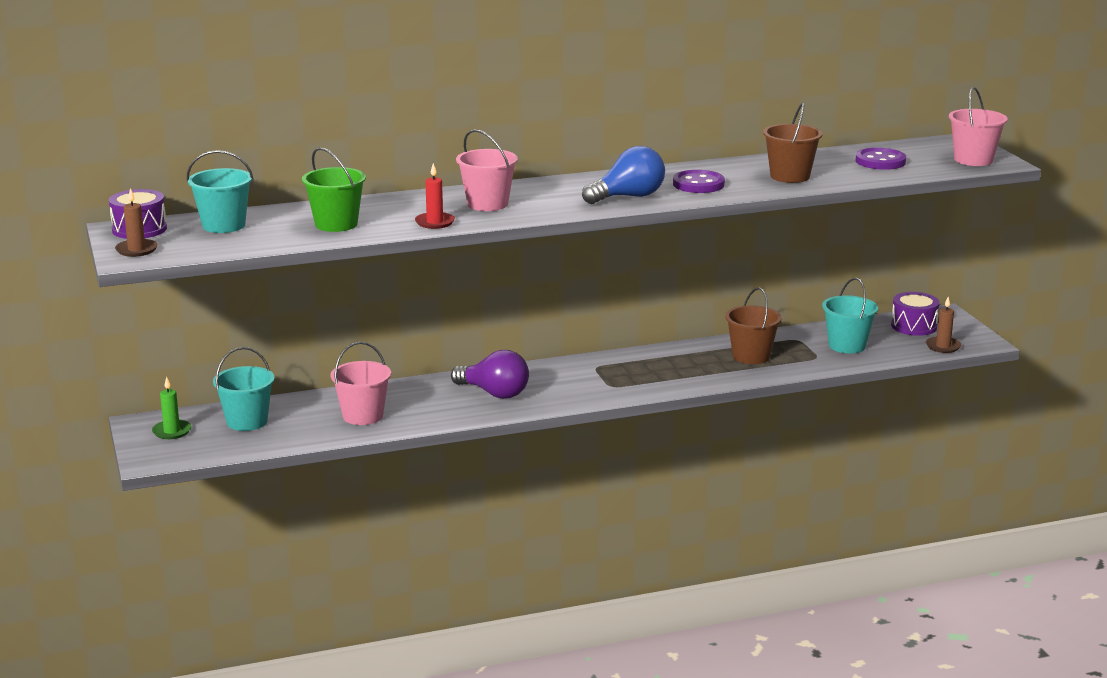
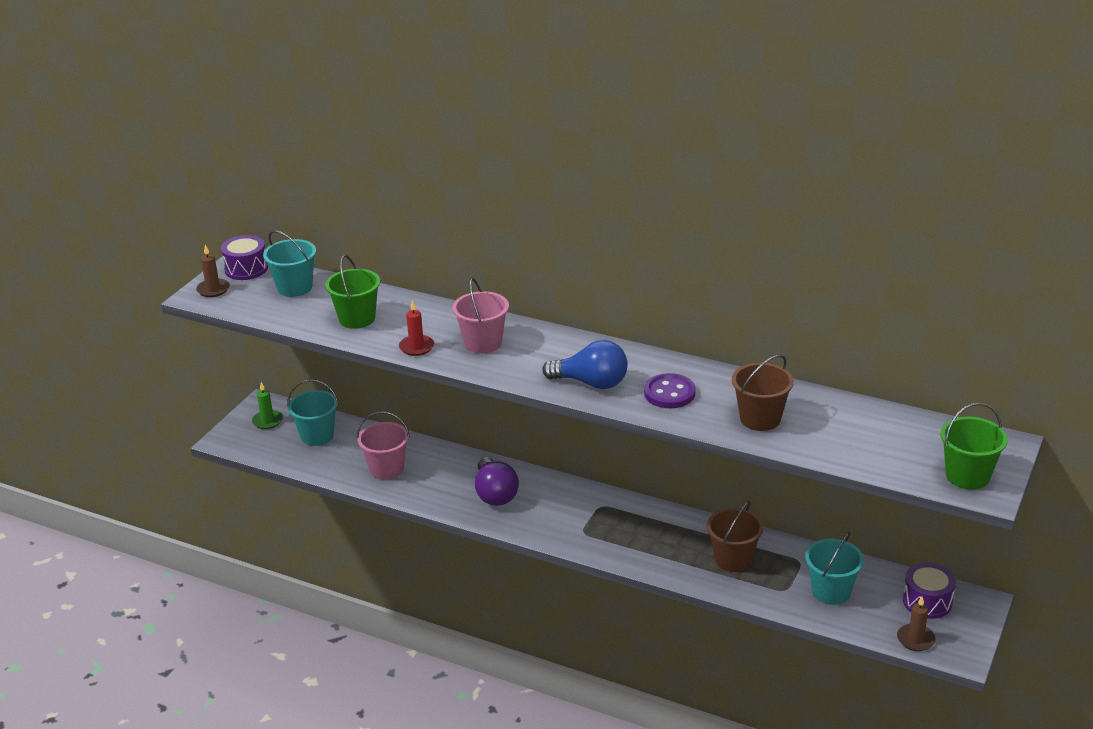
camera: 45 degrees right, 10 degrees up
purple button [856,148,906,170] -> none
pink bucket [949,87,1008,166] -> green bucket [940,402,1008,490]

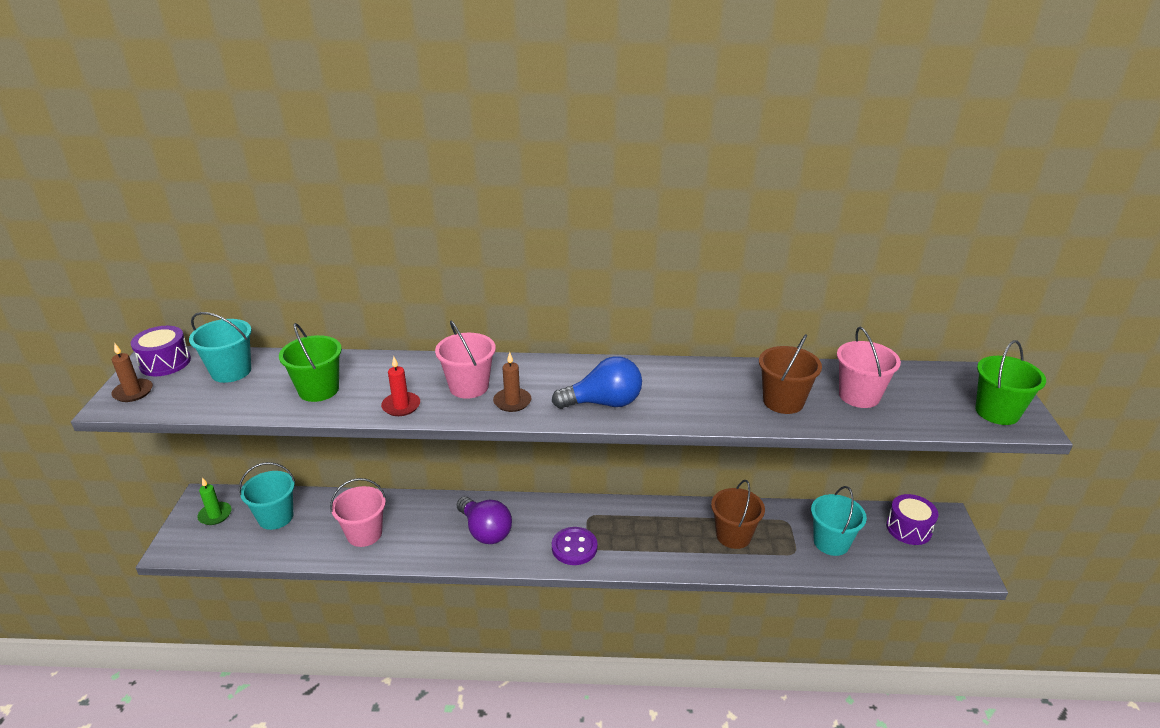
camera: 25 degrees left, 0 degrees up
purple button [644,373,696,408] -> purple button moved to [552,527,597,565]
brown candle [897,596,936,651] -> brown candle moved to [493,352,532,412]
none -> pink bucket [837,327,901,408]

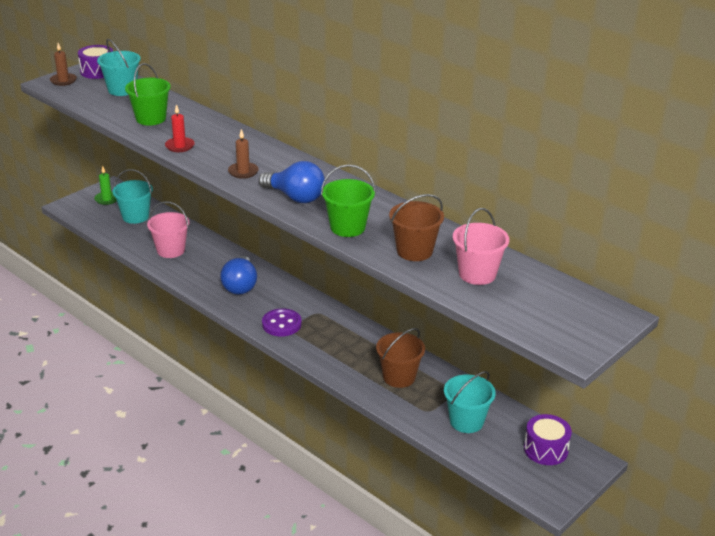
camera: 40 degrees right, 0 degrees up
pink bucket [435,320,496,399] -> none
purple light bulb [457,497,512,544] -> blue light bulb [220,256,257,295]
green bucket [975,340,1046,425] -> green bucket moved to [321,164,376,237]

